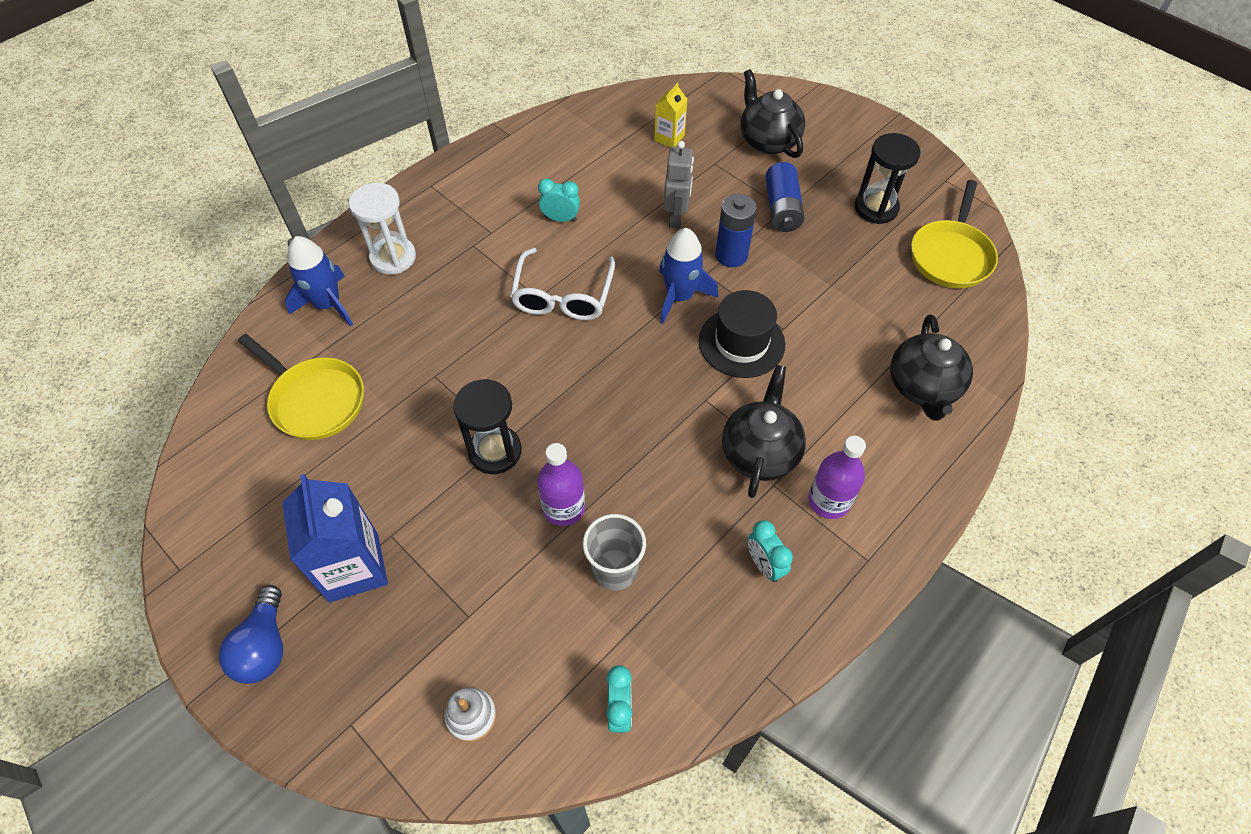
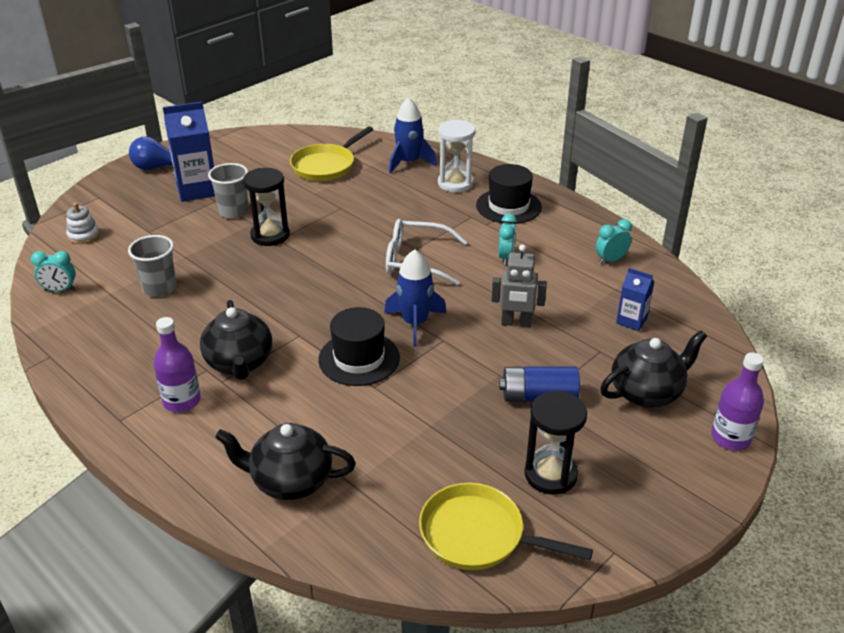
camera: 90 degrees right, 20 degrees down
purple bottle [537,443,585,526] -> purple bottle moved to [711,352,764,450]
yellow carton [654,83,687,147] -> blue carton [616,268,655,331]
blue battery [715,194,757,267] -> none
black teapot [722,365,806,498] -> black teapot turned 60 degrees clockwise [200,300,272,380]
turquoise clock [747,520,793,582] -> turquoise clock moved to [596,219,632,264]
none -> grey cup [208,163,249,219]
none -> black hat [476,164,542,224]

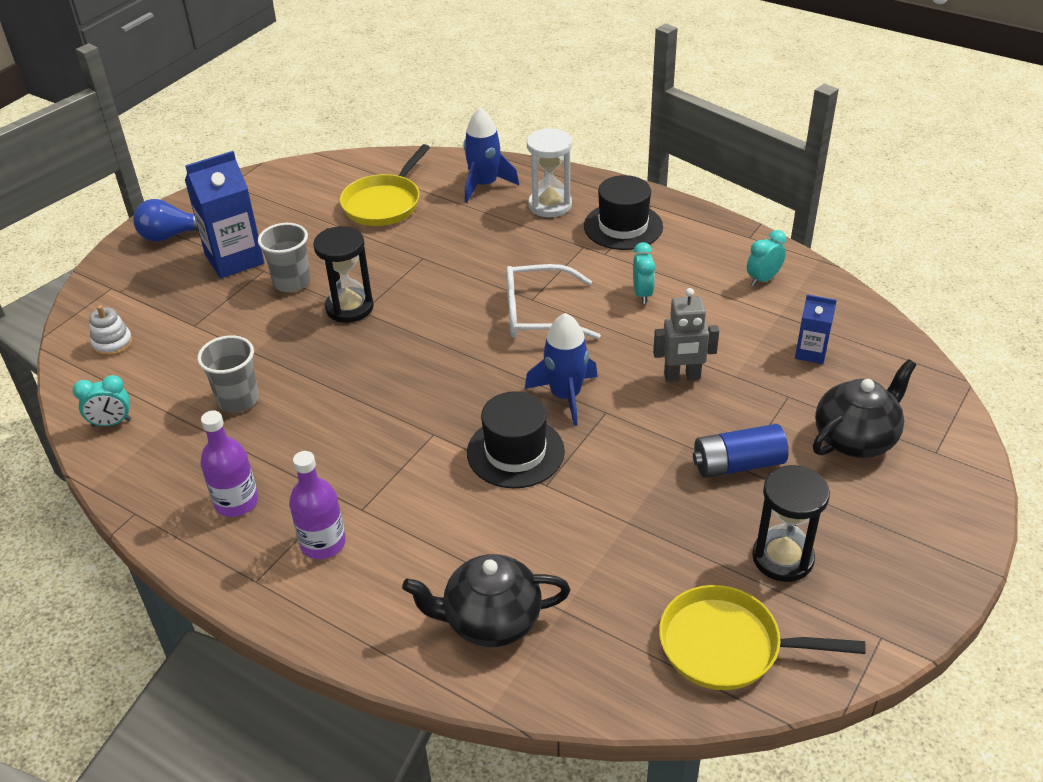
camera: 10 degrees left, 5 degrees up
black teapot [200,300,272,380] -> none
purple bottle [711,352,764,450] -> purple bottle moved to [200,411,258,517]

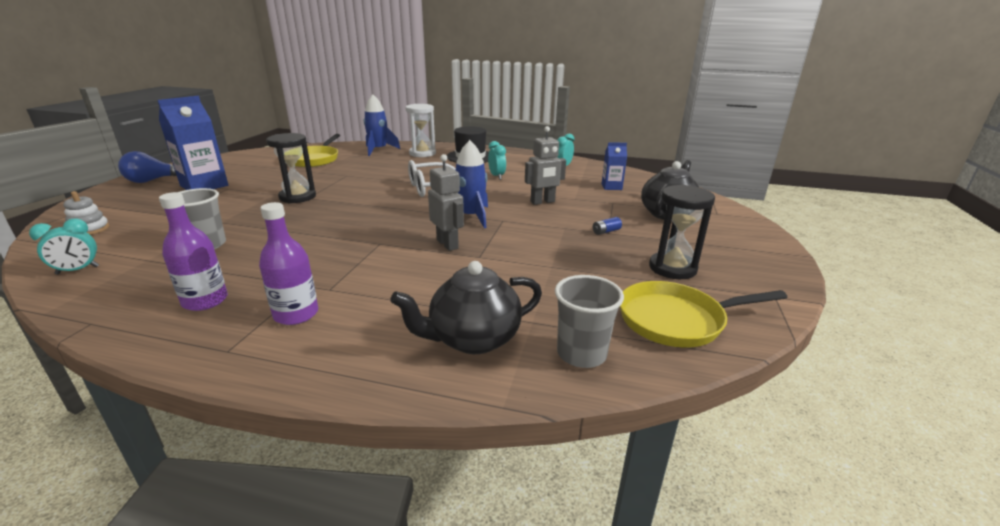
camera: 20 degrees left, 15 degrees down
grey cup [258,223,311,292] -> grey cup moved to [555,275,624,368]
black hat [467,391,565,489] -> grey robot [428,154,464,251]
blue battery [693,424,789,478] -> blue battery [593,217,622,235], size x0.46

